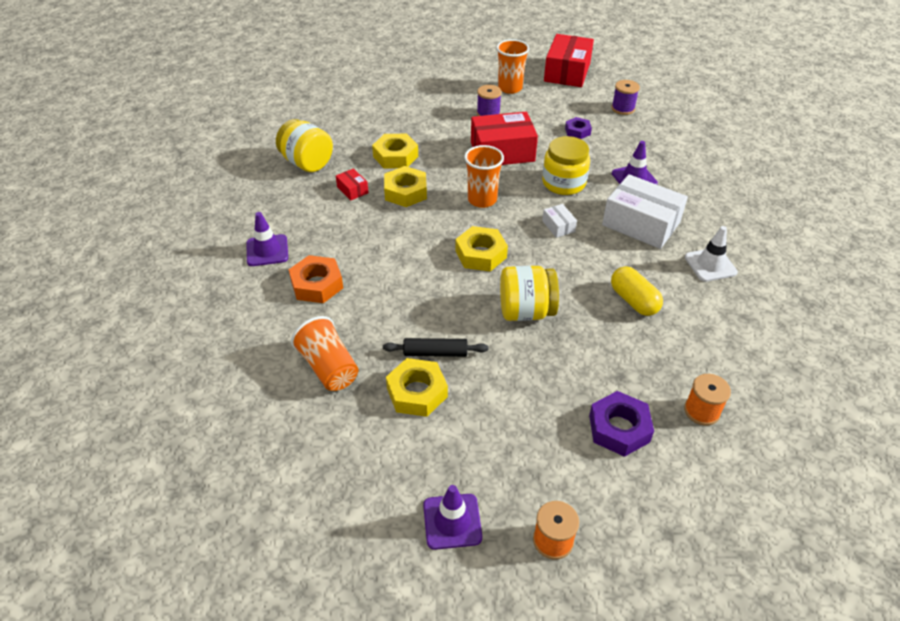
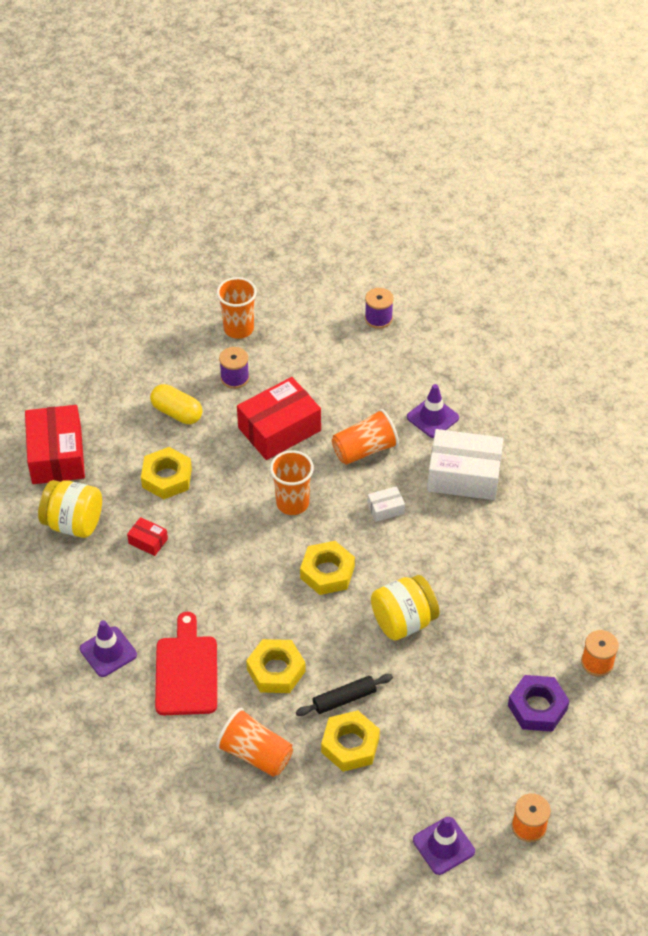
camera: 25 degrees left, 5 degrees up
orange nut [289,255,343,303] -> red cutting board [155,612,217,715]
yellow nut [384,166,427,207] -> yellow nut moved to [246,639,306,693]
yellow jar [542,136,590,195] -> orange cup [332,409,399,465]
white box [542,204,577,238] -> white box turned 60 degrees counterclockwise [367,486,405,522]
red box [544,34,594,87] -> red box moved to [25,405,85,484]
purple nut [565,117,592,139] -> none
yellow capsule [611,266,663,316] -> yellow capsule moved to [150,384,203,424]
white traffic cone [685,226,738,282] -> none

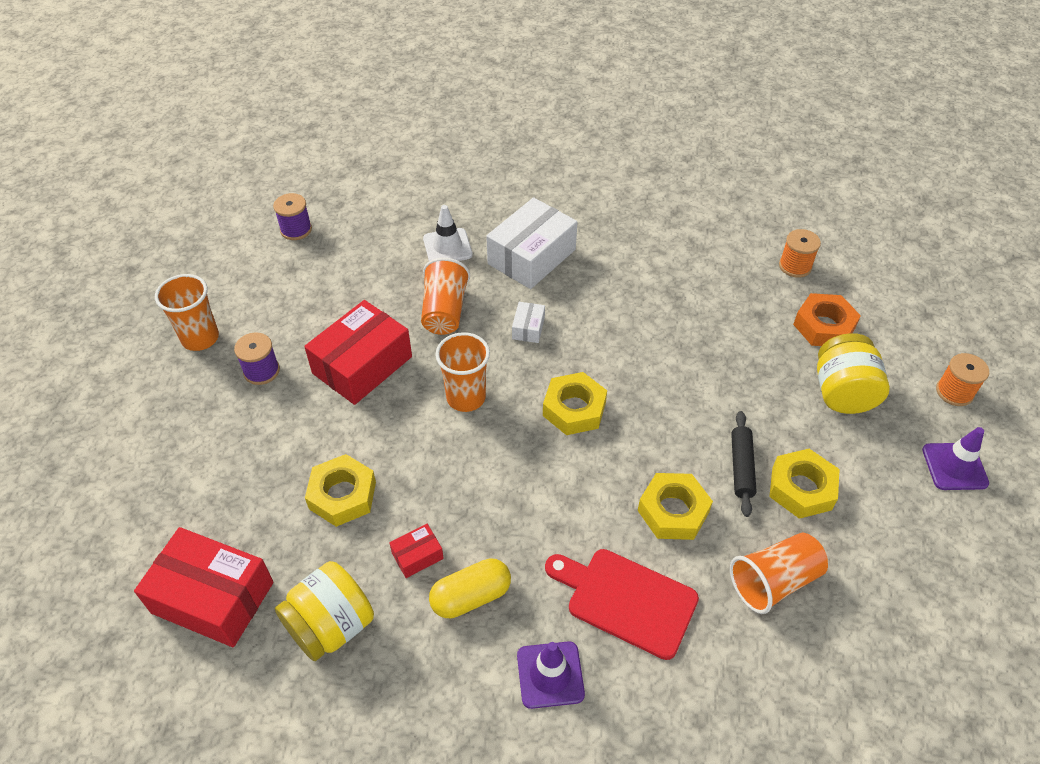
camera: 60 degrees left, 0 degrees up
yellow capsule [150,384,203,424] -> yellow capsule moved to [429,558,511,618]
red box [237,377,321,460] -> red box turned 45 degrees clockwise [304,300,412,405]
yellow jar [371,575,440,640] -> yellow jar moved to [817,333,890,414]
purple traffic cone [407,384,459,438] -> white traffic cone [423,205,473,261]
purple nut [508,675,570,732] -> orange nut [793,293,861,346]

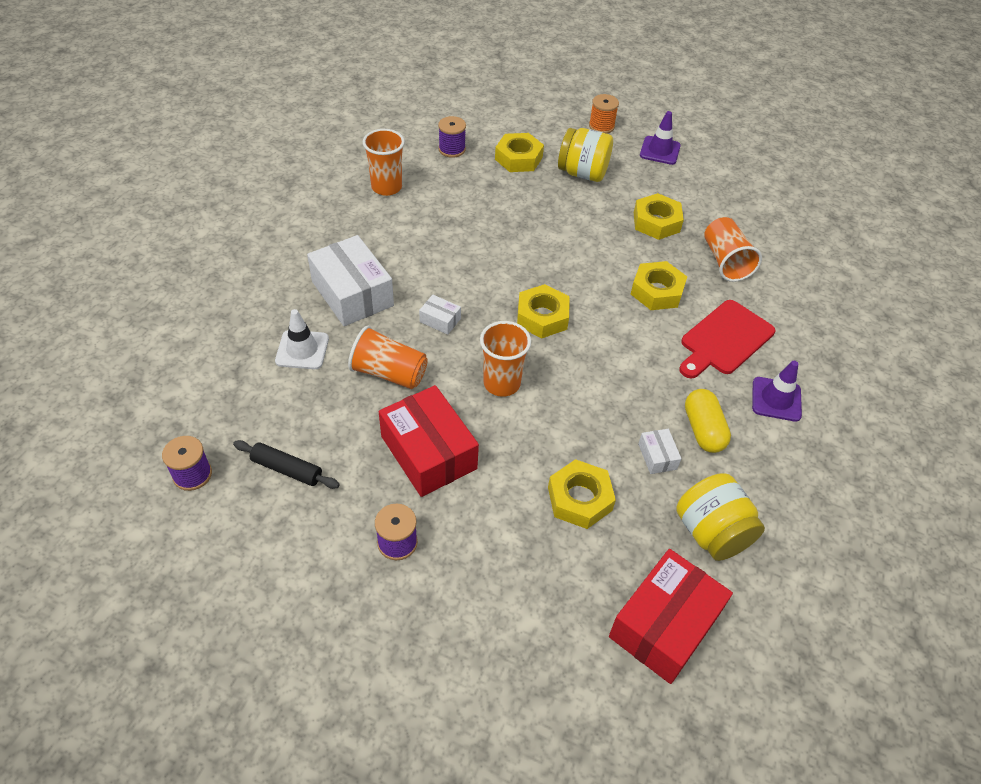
camera: 75 degrees left, 0 degrees up
orange cup [155,274,219,351] -> orange cup moved to [363,129,405,196]
red box [389,524,444,578] -> white box [638,429,682,474]
black rolling pin [731,411,757,517] -> black rolling pin moved to [233,440,340,489]
orange spool [779,229,821,278] -> purple spool [438,116,466,158]
orange nut [793,293,861,346] -> yellow nut [495,133,544,172]

